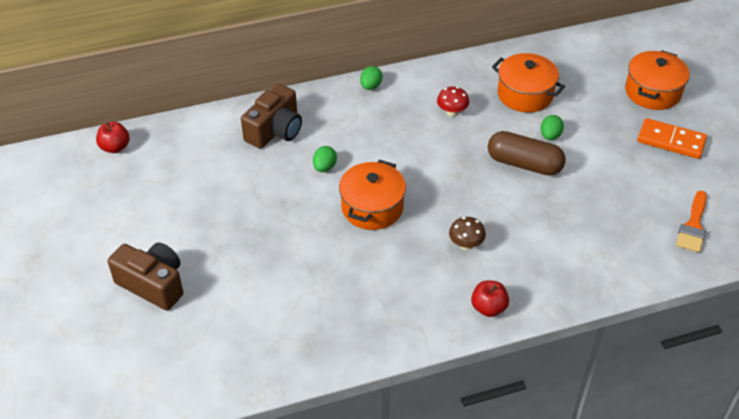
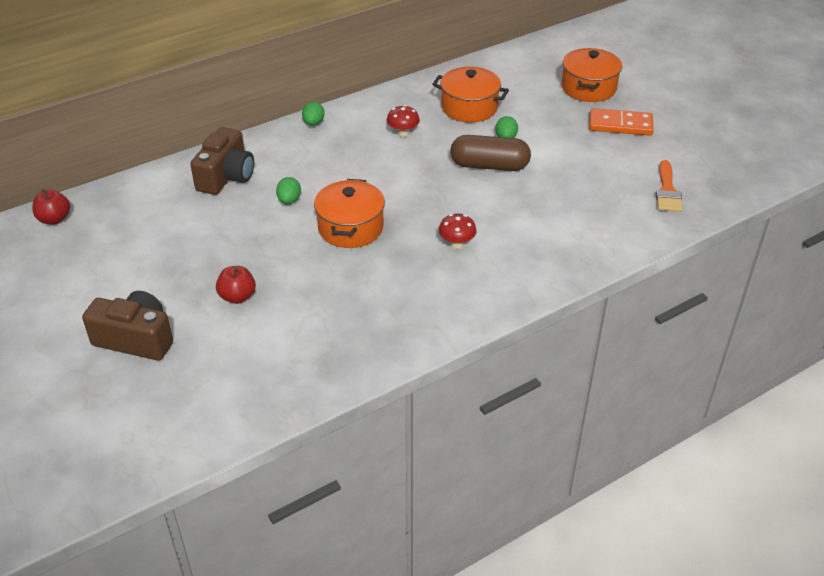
camera: 15 degrees left, 5 degrees down
brown mushroom [449,217,486,250] -> red mushroom [438,213,477,249]
red apple [471,280,509,317] -> red apple moved to [216,266,256,304]

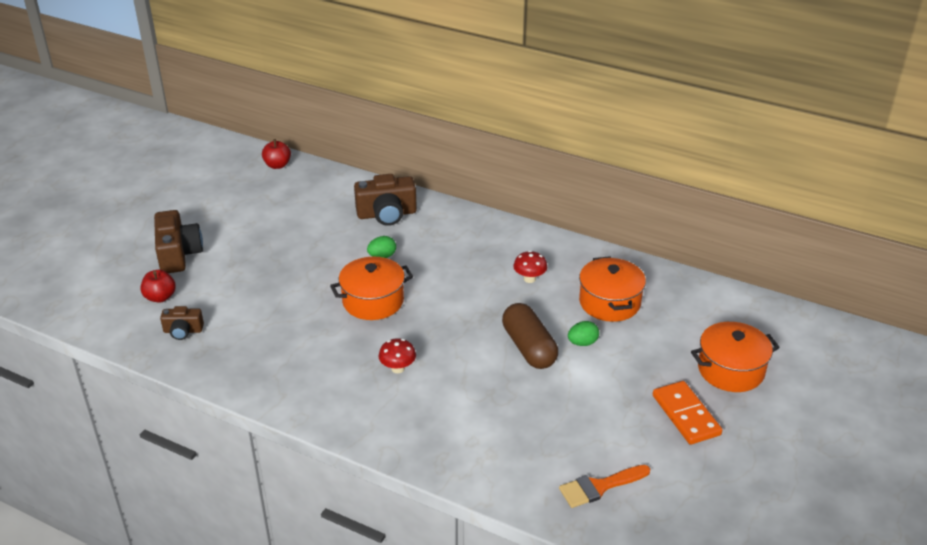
camera: 60 degrees right, 5 degrees down
red apple [216,266,256,304] -> red apple moved to [141,270,176,303]
green egg [302,102,325,126] -> none
none -> brown camera [160,306,204,340]

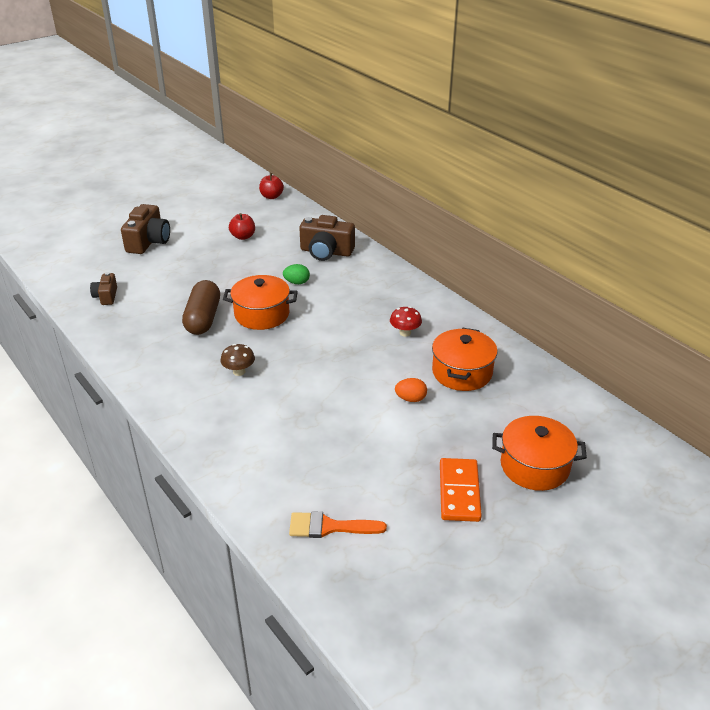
camera: 25 degrees right, 0 degrees up
red apple [141,270,176,303] -> red apple moved to [229,213,255,240]
brown camera [160,306,204,340] -> brown camera turned 60 degrees clockwise [90,272,117,305]
red mushroom [378,338,416,373] -> brown mushroom [221,344,255,376]
brown capsule [502,303,558,369] -> brown capsule moved to [182,280,220,335]
green egg [568,321,599,346] -> orange egg [395,378,427,402]

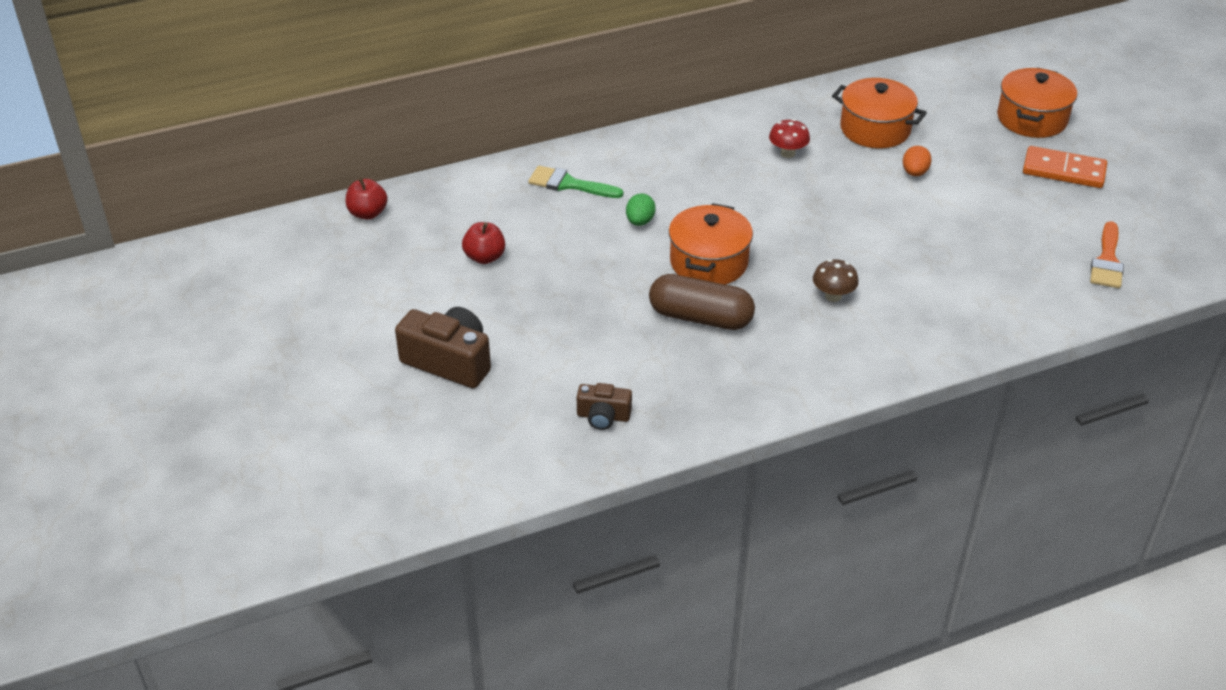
camera: 75 degrees left, 5 degrees up
brown camera [299,215,355,261] -> green brush [528,166,623,198]

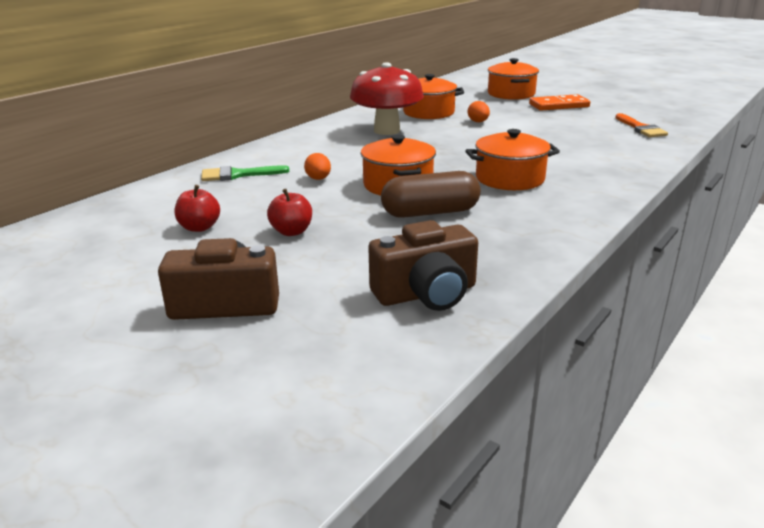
camera: 30 degrees left, 15 degrees down
red apple [346,178,388,220] -> red apple moved to [267,189,312,236]
brown camera [577,383,632,430] -> brown camera [368,220,478,311], size x1.76
green egg [626,194,656,226] -> orange egg [304,153,331,180]
red mushroom [769,119,810,158] -> red mushroom [350,62,424,135], size x2.29
brown mushroom [813,259,859,302] -> orange pot [465,129,560,190]

